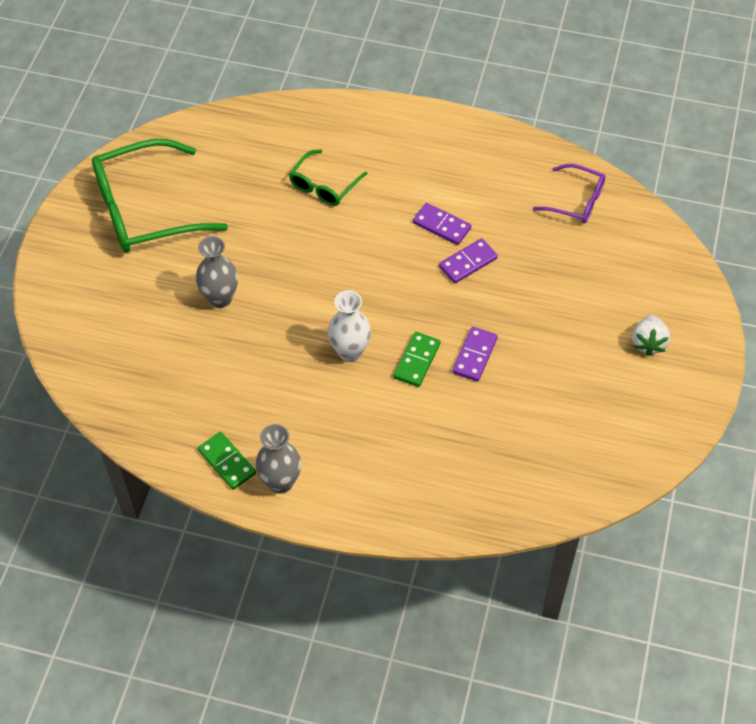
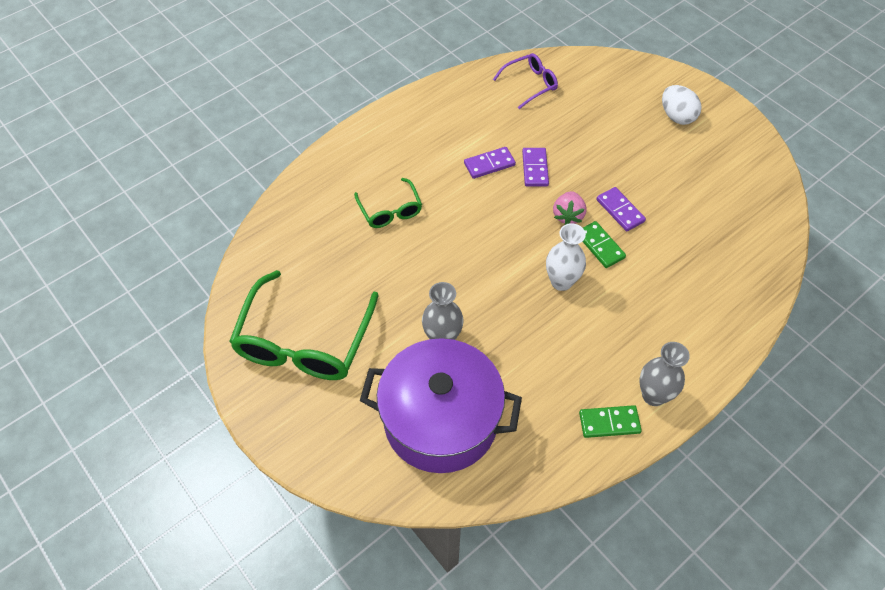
camera: 55 degrees left, 0 degrees up
white strawberry [632,315,670,356] -> white egg [662,85,702,125]
none -> purple pot [360,338,522,473]
none -> pink strawberry [553,191,586,225]

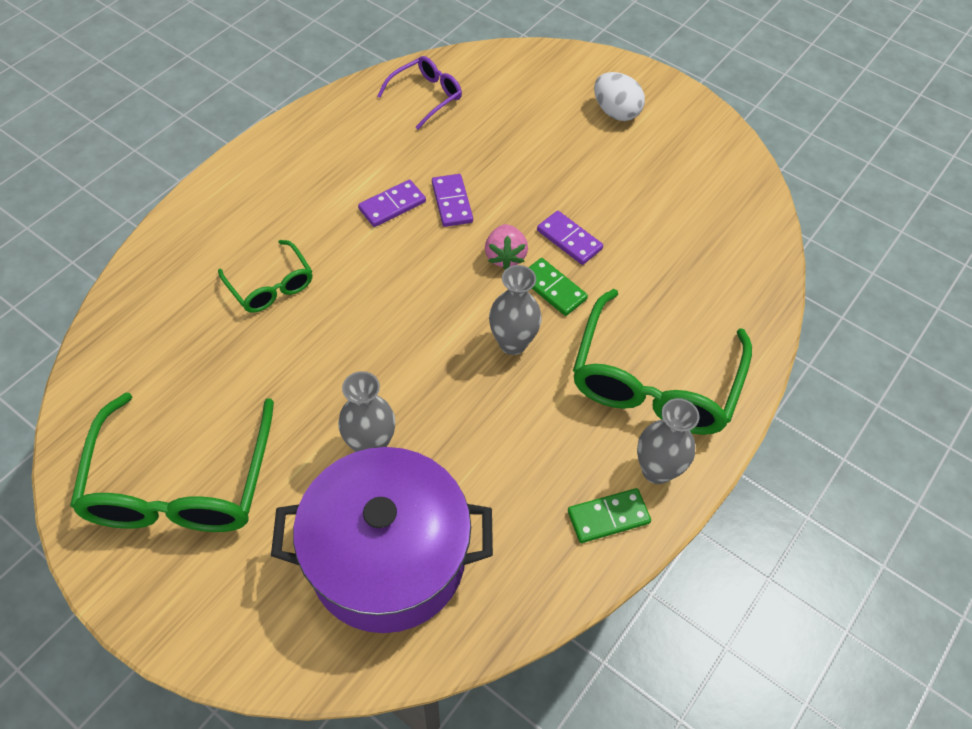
camera: 15 degrees left, 0 degrees up
white vase [546,223,586,291] -> grey vase [489,265,542,355]
none -> green glasses [573,289,752,435]

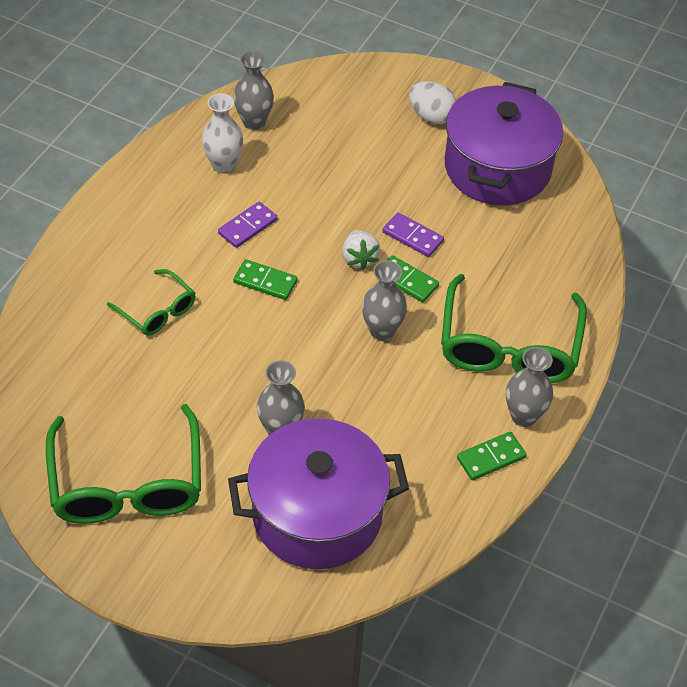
camera: 10 degrees left, 5 degrees down
purple glasses [377,56,462,129] -> grey vase [233,51,274,130]
purple domino [432,174,473,227] -> none
pink strawberry [485,224,528,270] -> white strawberry [342,230,380,270]
none -> white vase [202,93,243,173]
none -> green domino [233,259,297,300]
none -> purple pot [445,82,563,205]

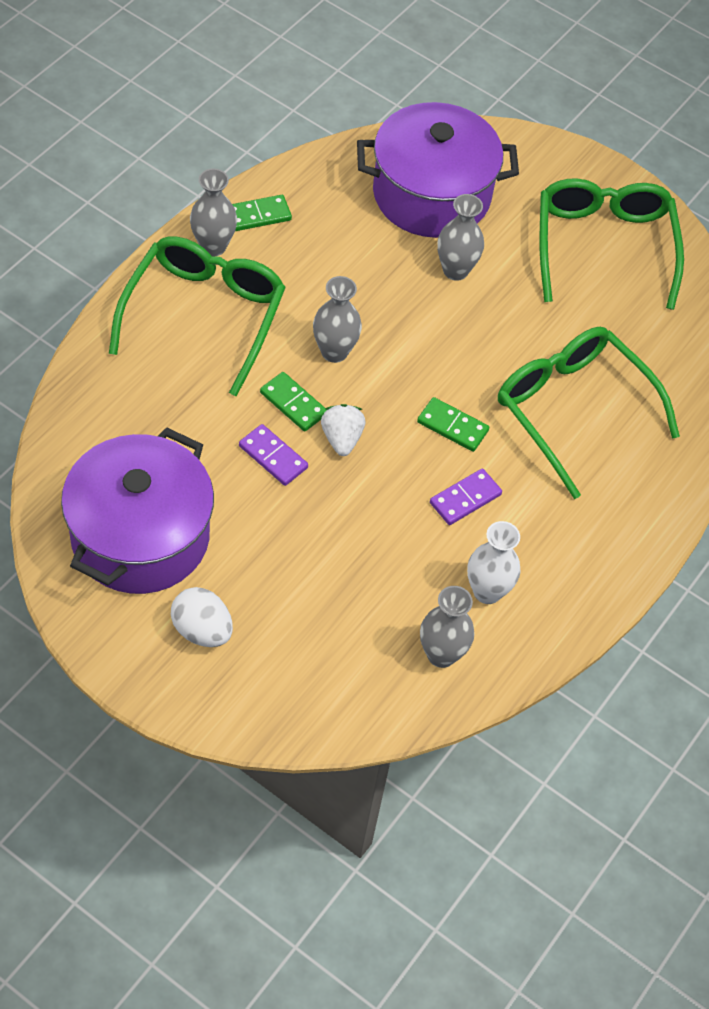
camera: 175 degrees left, 5 degrees up
green glasses [107,269,195,336] -> green glasses [498,327,680,499], size x1.91

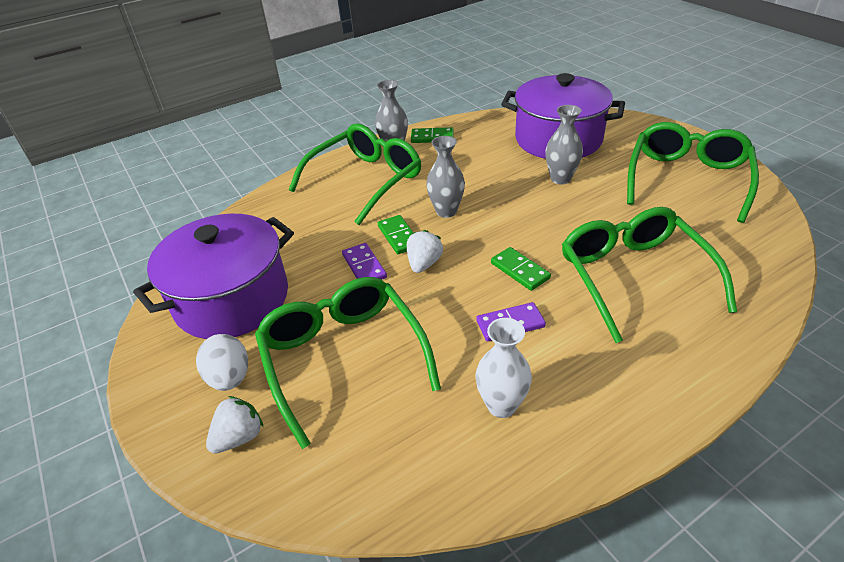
camera: 30 degrees right, 15 degrees down
grey vase [420,586,474,668] -> none
none -> white strawberry [206,396,263,454]
none -> green glasses [255,277,441,449]

